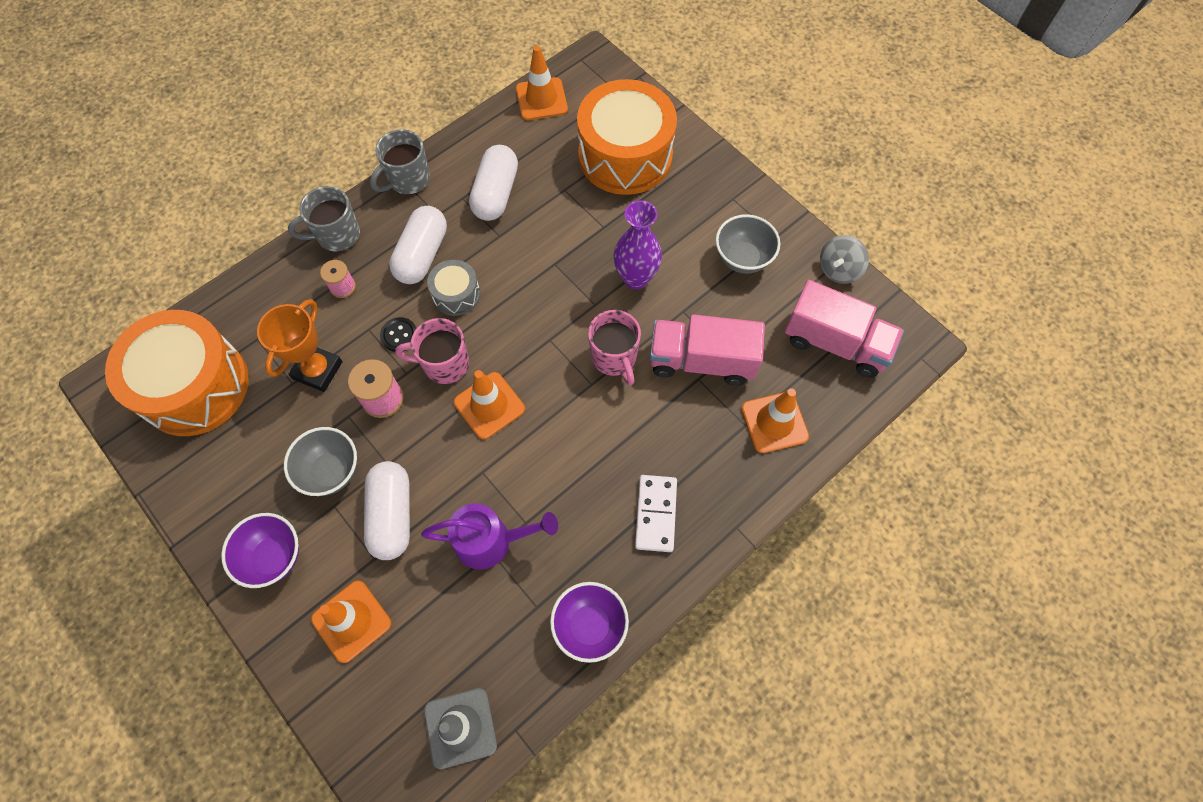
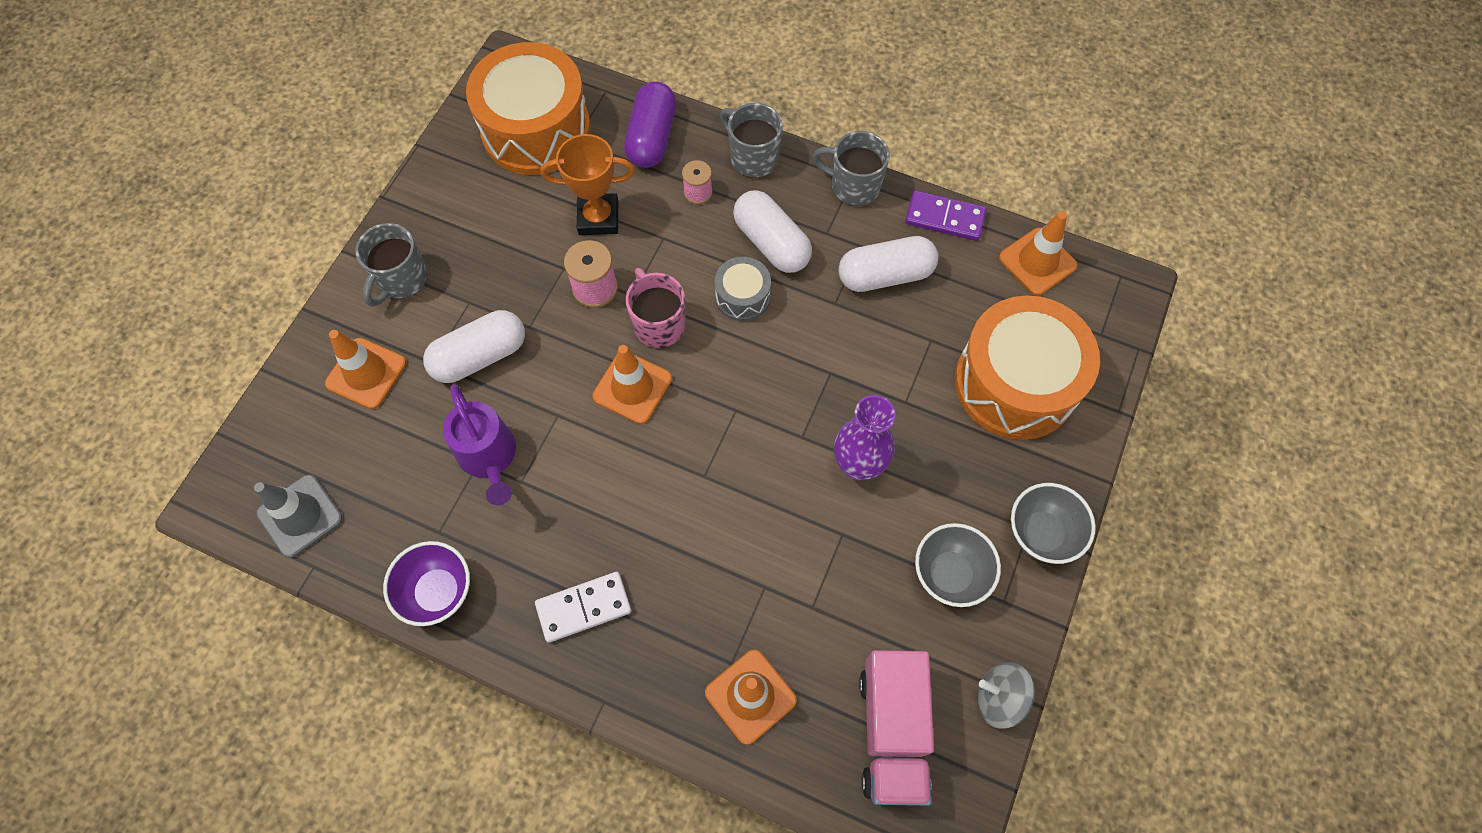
camera: 65 degrees right, 0 degrees up
purple bowl [221,513,299,588] -> grey mug [355,223,427,307]
grey bowl [284,427,357,496] -> grey bowl moved to [1011,483,1096,564]
black button [380,317,417,352] -> none
white capsule [389,206,447,284] -> white capsule turned 60 degrees clockwise [733,190,812,273]
pink mug [588,310,641,386] -> none
pink truck [650,314,765,386] -> none
none -> purple capsule [624,81,676,168]
none -> purple domino [905,191,986,241]

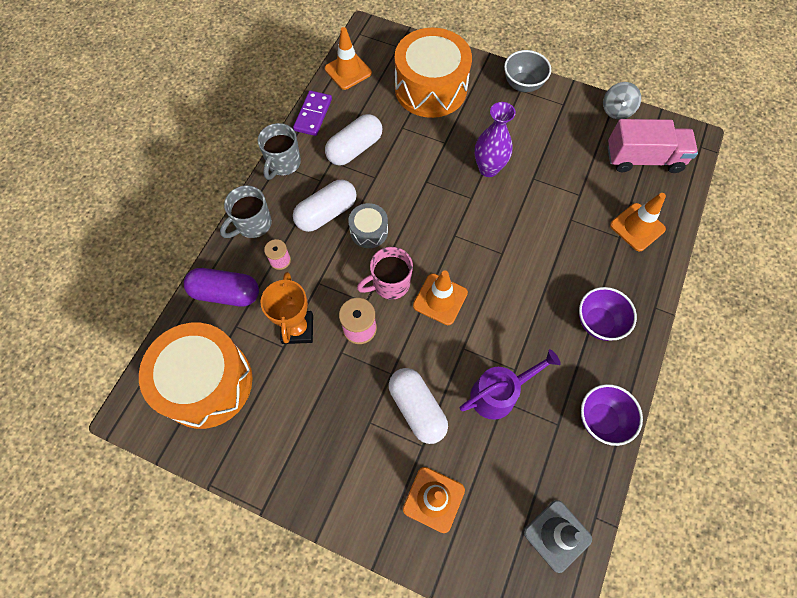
camera: 90 degrees left, 0 degrees up
grey mug [355,223,427,307] -> none
white domino [535,572,631,643] -> purple bowl [579,287,637,341]
white capsule [838,236,938,292] -> white capsule turned 60 degrees clockwise [325,114,382,166]
grey bowl [915,523,1001,607] -> none

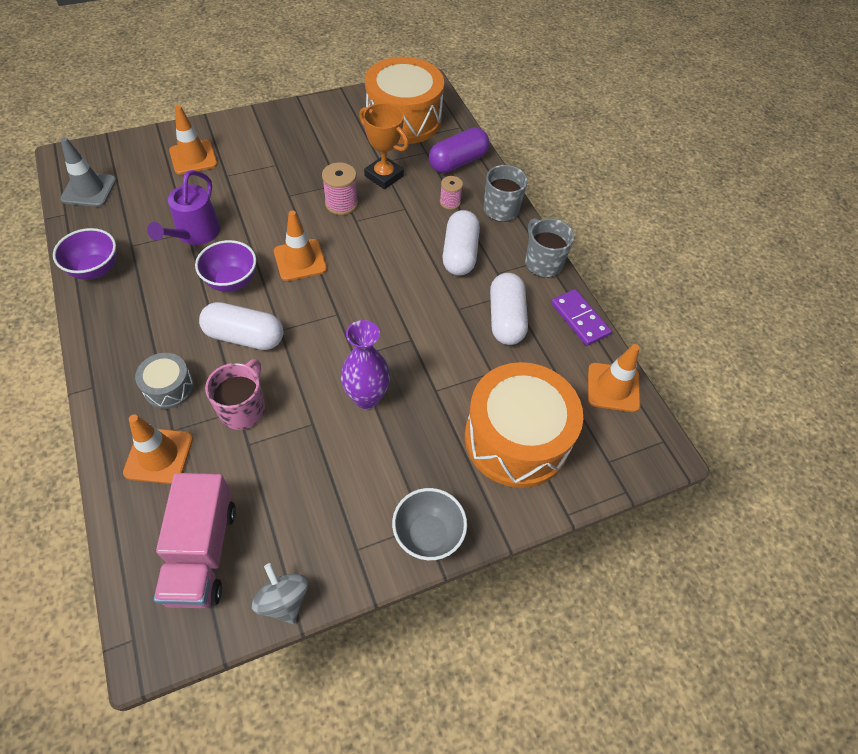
camera: 130 degrees right, 10 degrees down
grey drum [348,203,388,248] -> grey drum moved to [135,353,194,409]
pink mug [357,247,413,300] -> pink mug moved to [205,359,265,430]
white capsule [389,368,448,444] -> white capsule moved to [199,302,283,350]
purple bowl [579,287,637,341] -> purple bowl moved to [195,240,256,292]
pink truck [608,119,698,173] -> pink truck turned 45 degrees counterclockwise [154,473,236,608]

